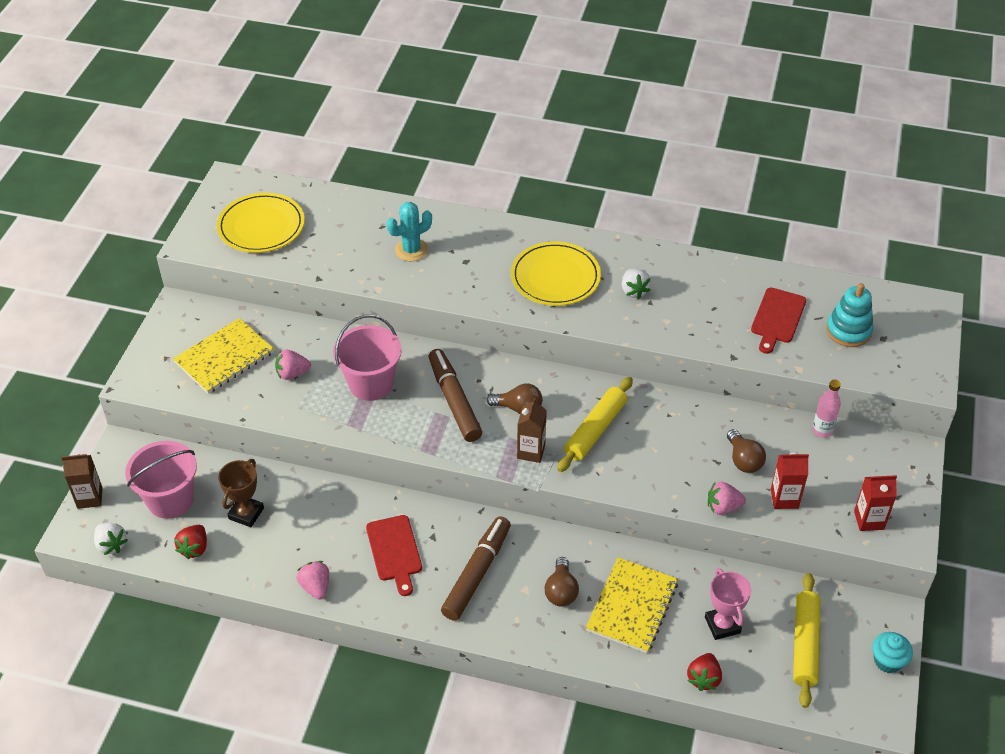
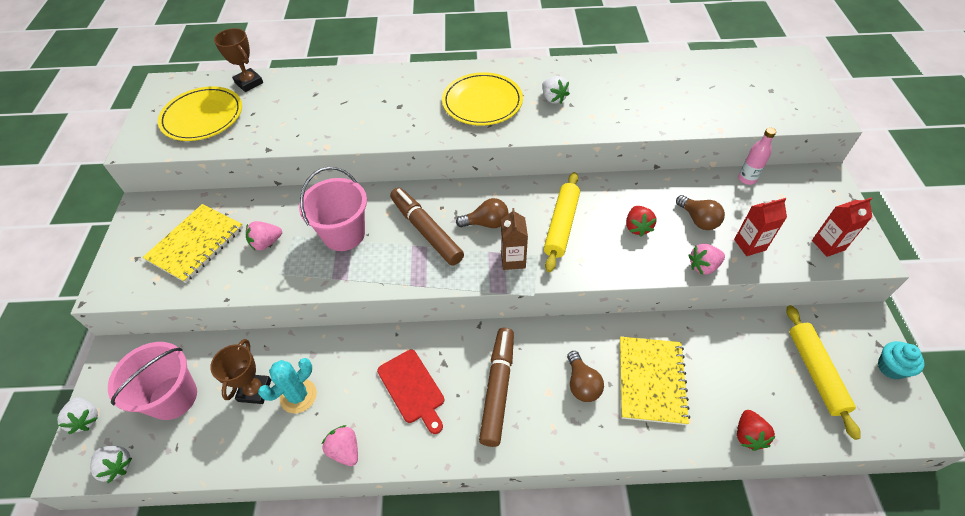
camera: 15 degrees left, 5 degrees up
brown carton [62,454,103,509] -> white strawberry [57,397,98,434]
red strawberry [174,525,207,559] -> red strawberry moved to [626,206,656,237]
turquoise cactus [387,202,432,262] -> turquoise cactus moved to [258,358,317,413]
pink trophy [705,568,751,640] -> none
red cutting board [751,288,806,354] -> none
turquoise stacking toy [826,283,873,347] -> none
none -> brown trophy [214,28,263,92]

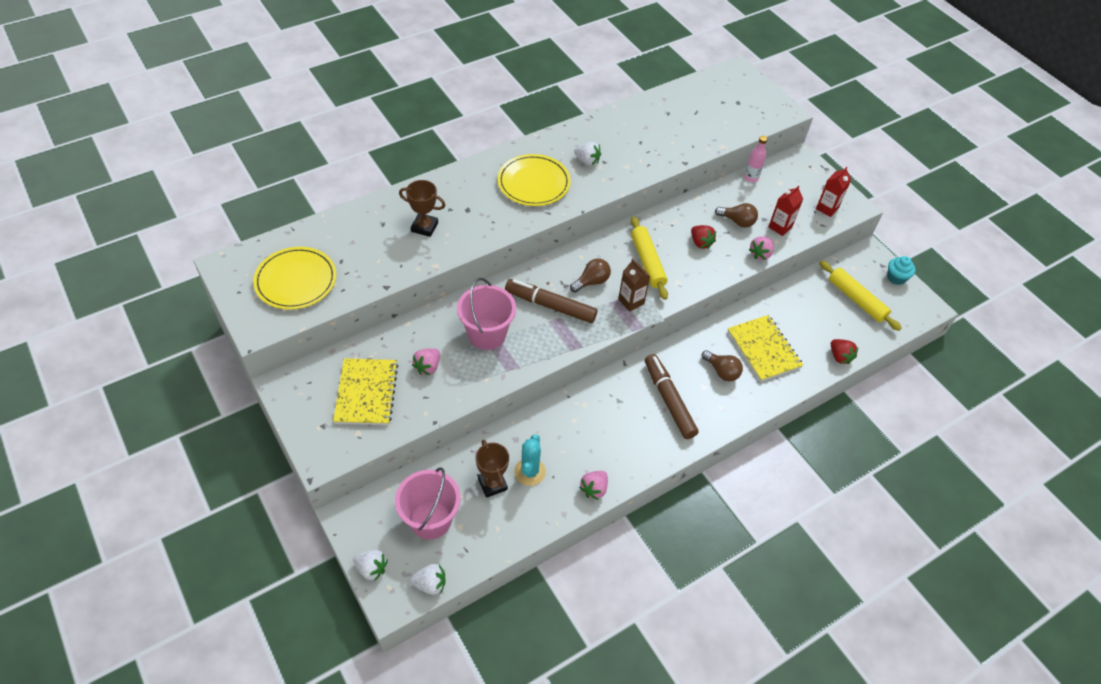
camera: 35 degrees left, 0 degrees up
brown trophy [214,28,263,92] -> brown trophy moved to [399,180,445,237]
pink strawberry [322,425,358,466] -> pink strawberry turned 75 degrees counterclockwise [579,471,608,500]
red cutting board [377,350,444,434] -> none

